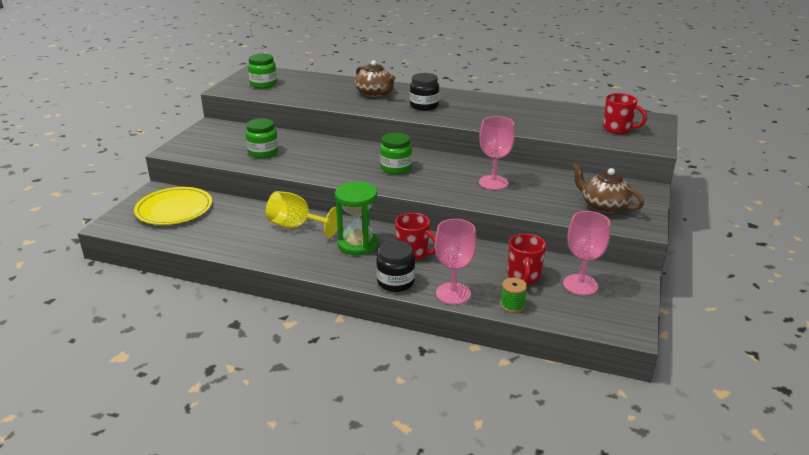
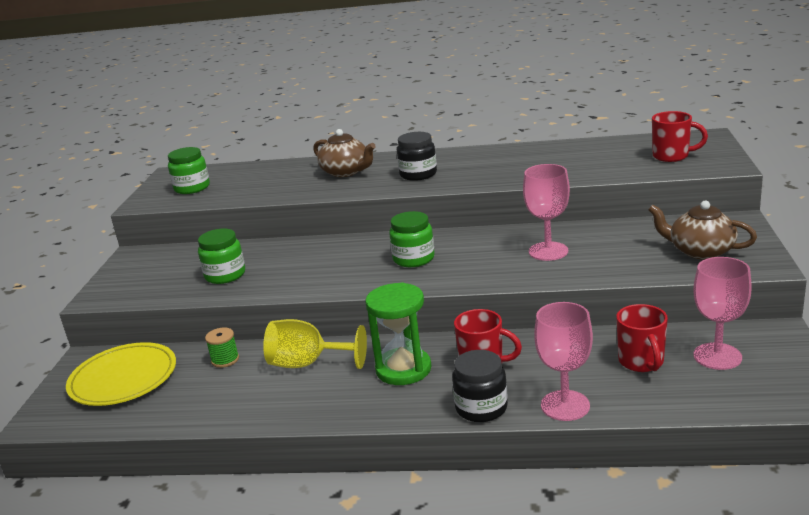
camera: 10 degrees left, 5 degrees down
green spool [500,278,527,313] -> green spool moved to [205,327,239,368]

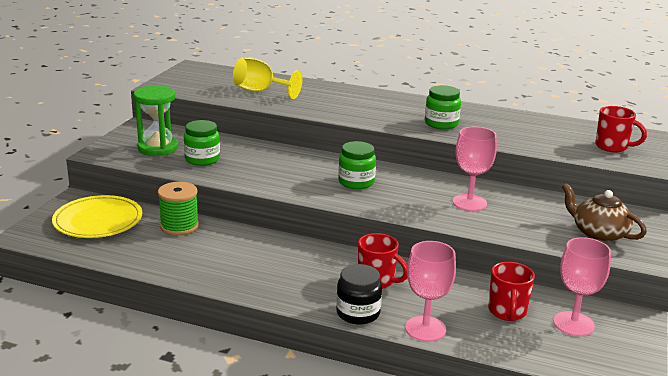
camera: 10 degrees right, 0 degrees up
green jar [168,147,210,194] -> green jar moved to [425,85,461,129]
green spool [205,327,239,368] -> green spool [158,182,199,235], size x1.66
yellow goblet [263,319,367,369] -> yellow goblet moved to [233,57,303,99]
brown teapot [313,129,376,177] -> none
green hourglass [365,282,431,385] -> green hourglass moved to [134,86,178,156]
black jar [397,132,437,181] -> none

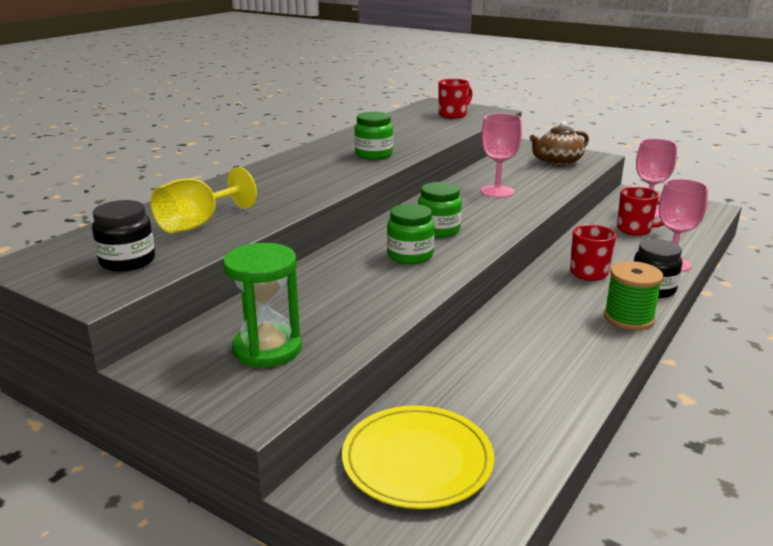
camera: 75 degrees left, 0 degrees up
green spool [158,182,199,235] -> green spool moved to [604,261,663,330]
green jar [184,120,220,166] -> green jar moved to [387,204,435,264]
none -> black jar [92,200,155,271]

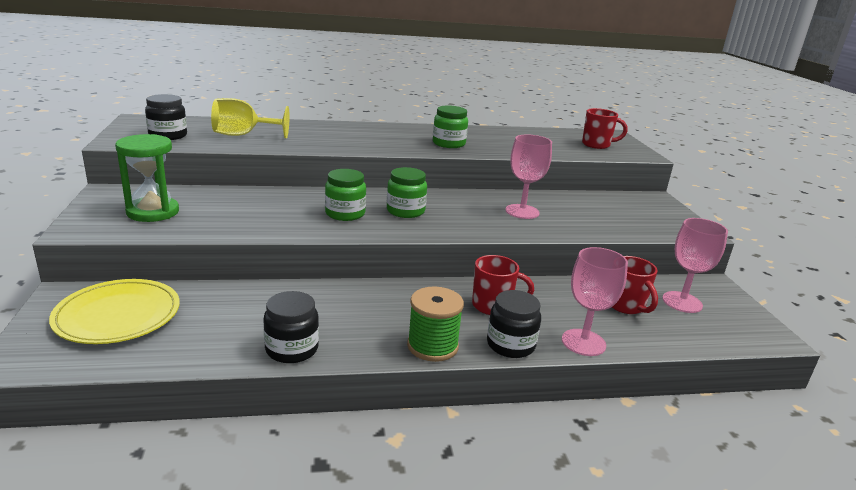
camera: 45 degrees right, 0 degrees up
brown teapot [530,121,589,166] -> none
none -> black jar [263,291,319,363]

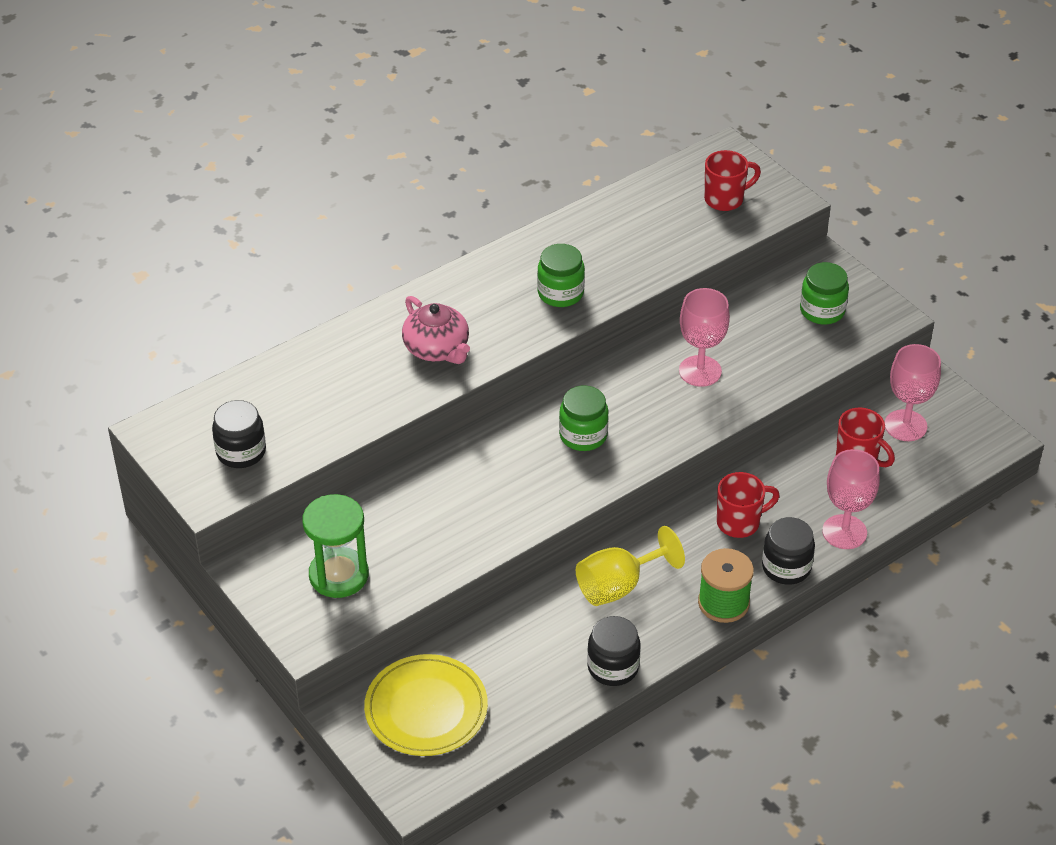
camera: 25 degrees left, 20 degrees up
yellow goblet [211,98,290,138] -> yellow goblet moved to [576,526,685,606]
green jar [325,169,366,221] -> green jar moved to [800,262,849,325]
none -> pink teapot [402,296,470,364]

